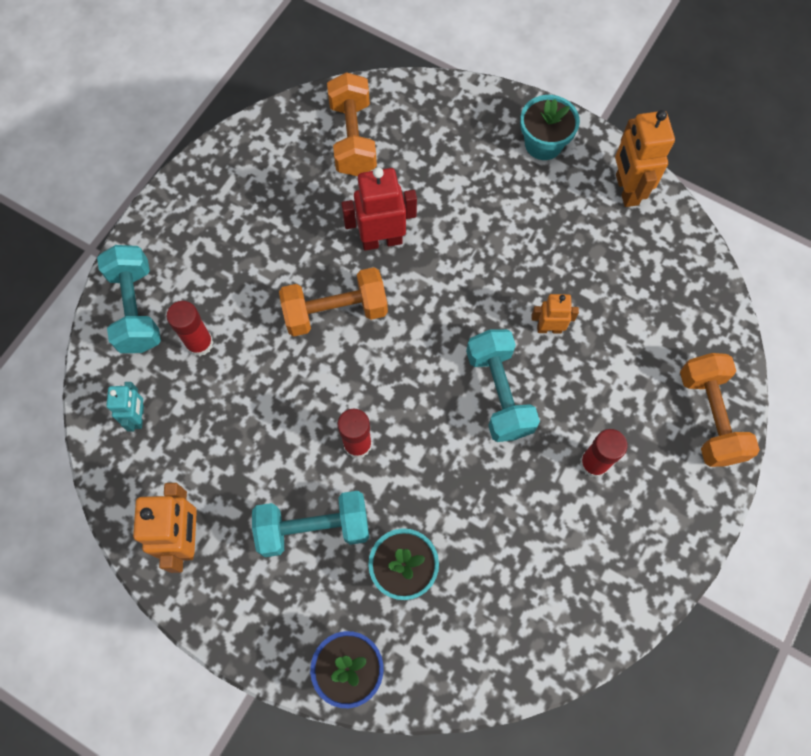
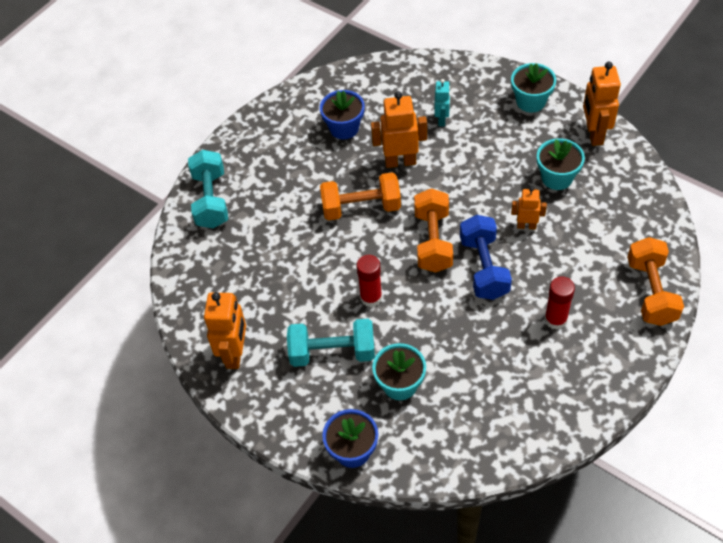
camera: 10 degrees right, 15 degrees down
turquoise robot [106,382,144,432] -> turquoise robot moved to [434,79,450,126]
red glue stick [167,301,214,356] -> none
orange dumbbell [327,72,377,176] -> orange dumbbell moved to [414,189,453,273]
red robot [341,167,417,251] -> orange robot [371,91,427,168]
turquoise dumbbell [466,329,540,442] -> blue dumbbell [460,215,512,300]
none -> blue flower pot [320,90,365,139]
none -> turquoise flower pot [537,138,585,190]

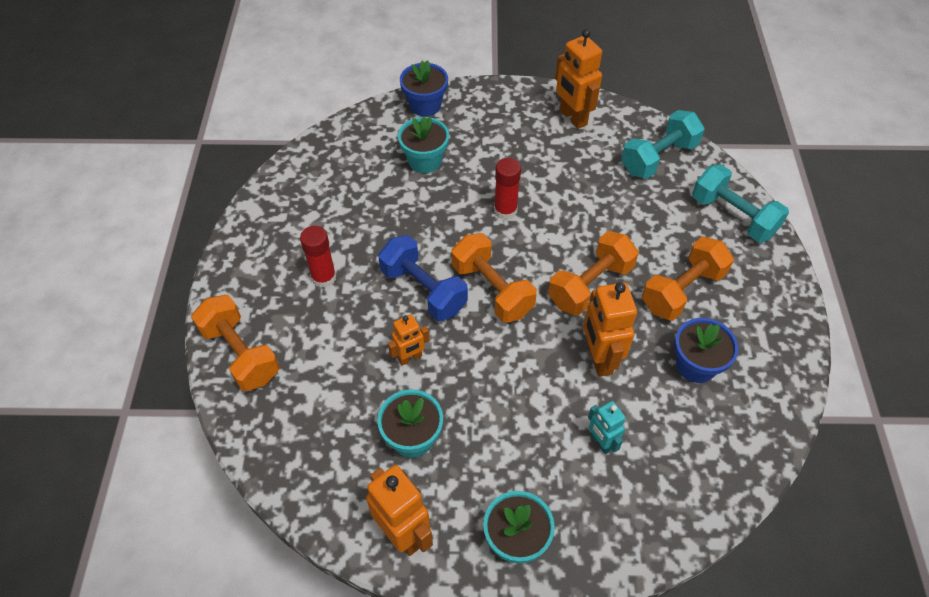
camera: 140 degrees right, 0 degrees up
turquoise dumbbell [287,319,375,367] -> turquoise dumbbell moved to [621,110,705,179]
orange robot [371,91,427,168] -> orange robot turned 120 degrees clockwise [583,282,637,377]
none -> orange dumbbell [642,236,734,321]

